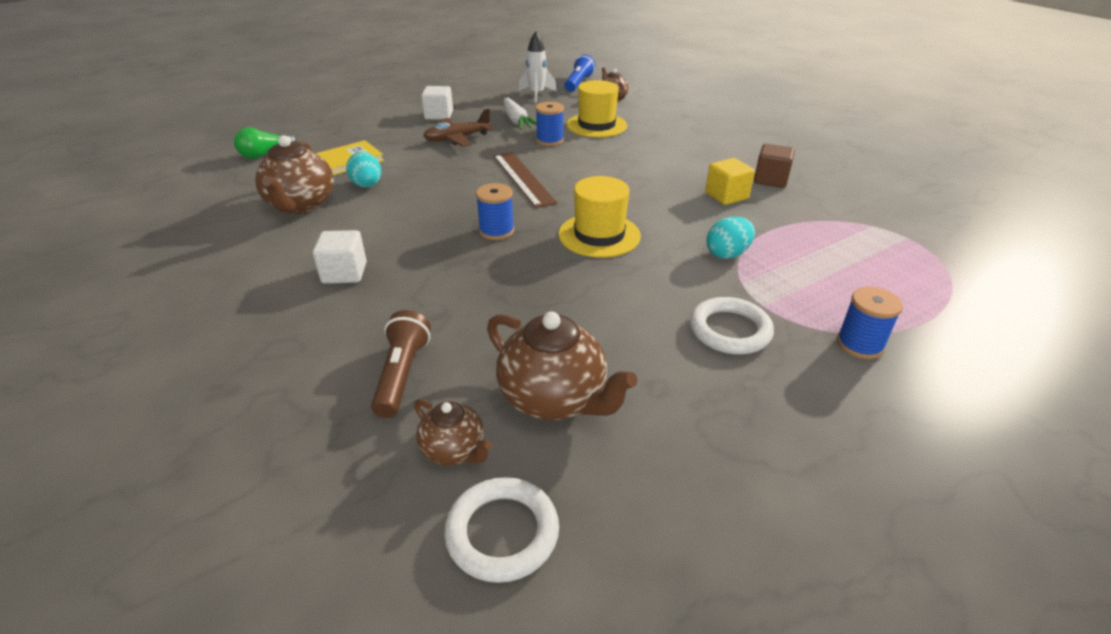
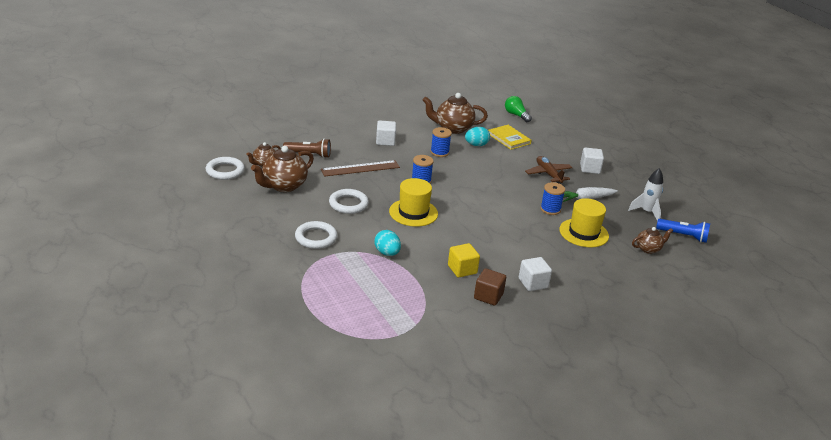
camera: 90 degrees right, 5 degrees down
brown ruler [493,152,557,208] -> brown ruler moved to [321,160,400,177]
blue spool [837,287,903,359] -> blue spool moved to [431,127,452,157]
none -> white ring [329,189,369,214]
none -> white cube [519,257,552,291]

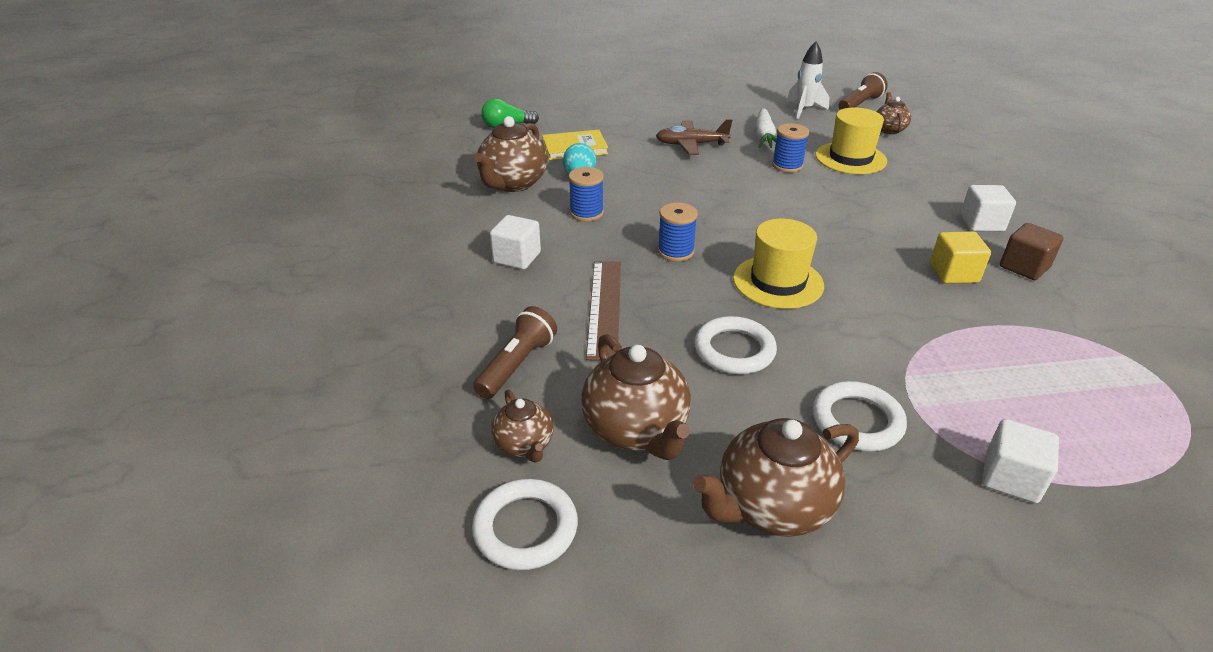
camera: 65 degrees left, 5 degrees up
turquoise egg [375,230,401,256] -> none
white cube [580,147,604,174] -> white cube moved to [982,419,1059,503]
blue flashlight [656,219,710,243] -> brown flashlight [838,72,888,110]
none -> brown teapot [693,418,859,537]

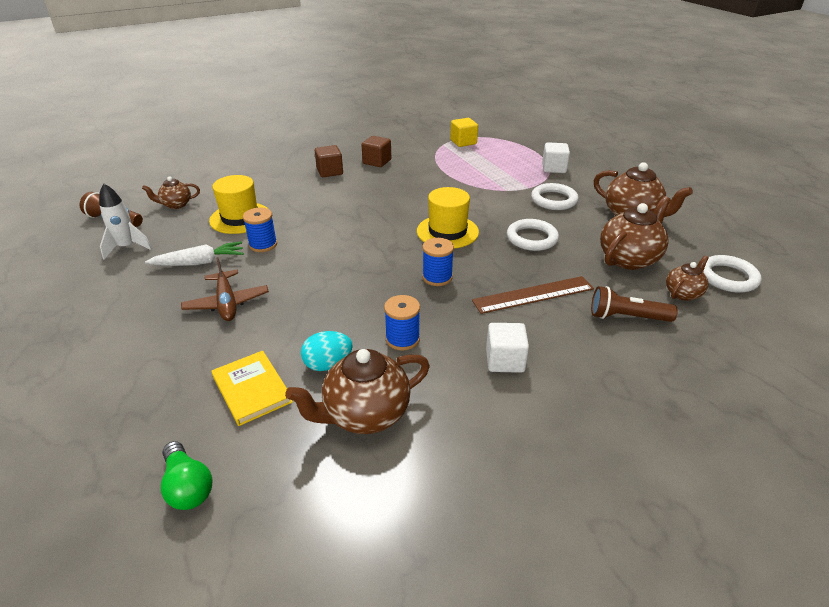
camera: 110 degrees left, 0 degrees up
brown teapot [475,116,547,192] -> brown teapot turned 150 degrees clockwise [285,349,430,434]
yellow cube [930,231,991,284] -> yellow cube moved to [450,118,478,147]
white cube [960,185,1016,232] -> brown cube [315,145,343,177]

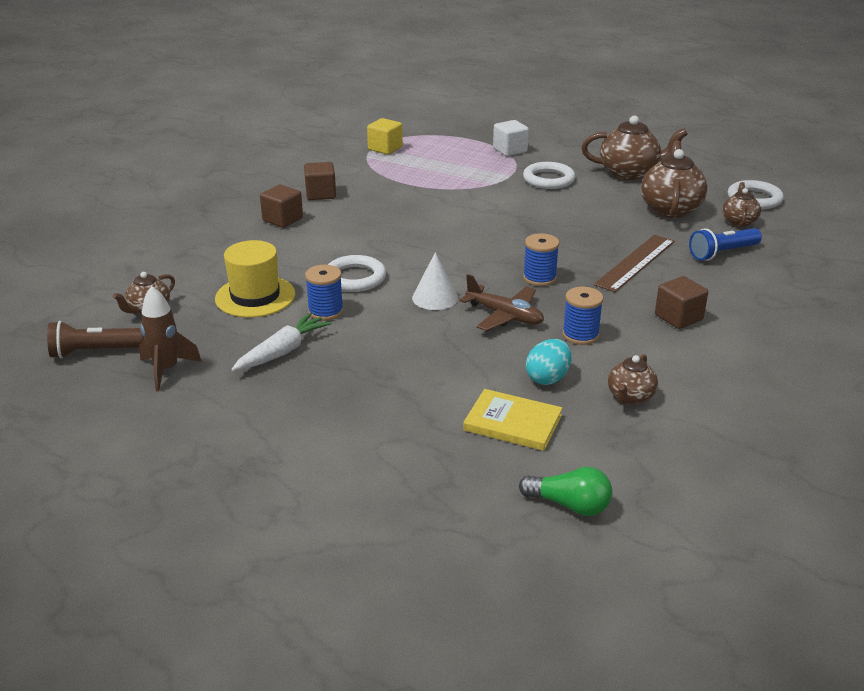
camera: 35 degrees left, 5 degrees down
white rocket [99,183,152,259] -> brown rocket [139,286,202,392]
brown plane [181,257,269,321] -> brown plane moved to [459,274,544,331]
brown teapot [285,349,430,434] -> brown teapot [608,354,658,405], size x0.56
yellow hat [417,187,479,248] -> none
white cube [486,323,529,373] -> brown cube [655,276,708,329]
white ring [507,219,559,251] -> white ring moved to [328,255,386,292]
brown flashlight [591,286,678,322] -> blue flashlight [689,228,762,261]
none -> white cone [412,252,458,310]

